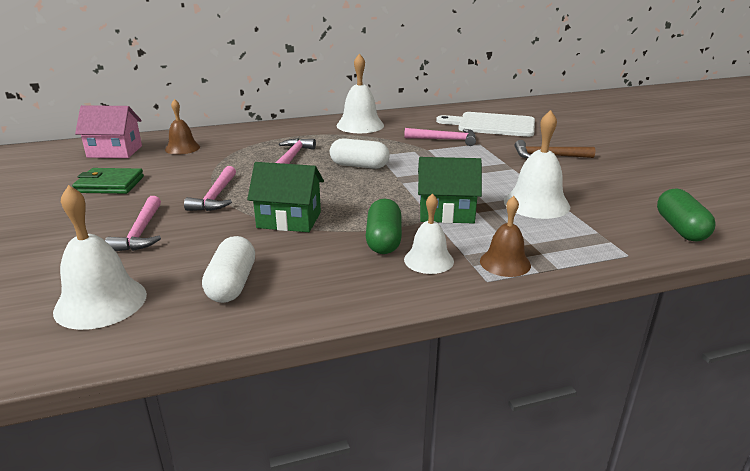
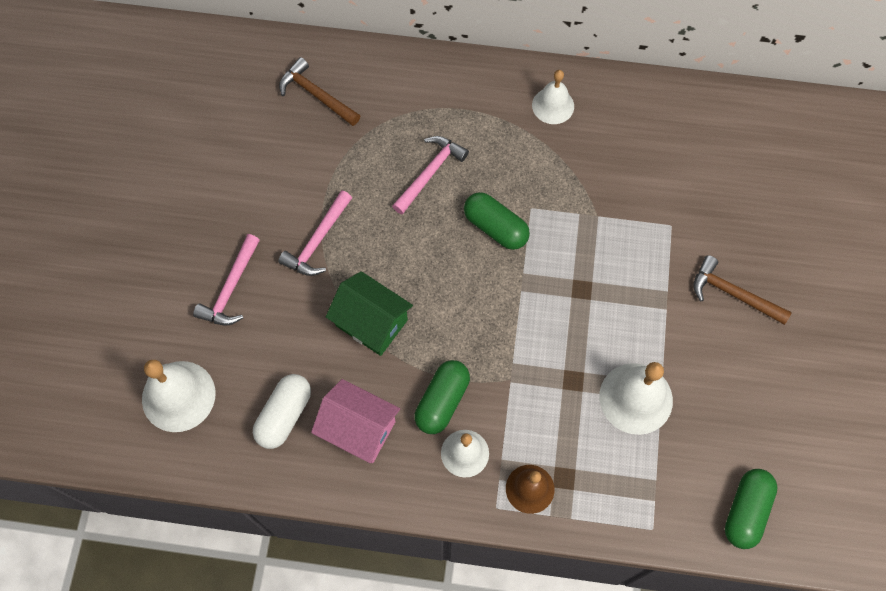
camera: 25 degrees right, 40 degrees up
green wallet [72,168,144,194] -> none
pink house [75,105,142,158] -> pink house moved to [311,379,400,463]
brown bell [165,99,200,155] -> brown hammer [279,57,360,126]
white capsule [330,138,390,169] -> green capsule [464,192,530,250]
white bell [337,53,384,133] -> white bell [532,70,574,124], size x0.64
pink hammer [404,128,476,146] -> none
green house [418,157,482,224] -> none
white cutting board [436,112,535,137] -> none

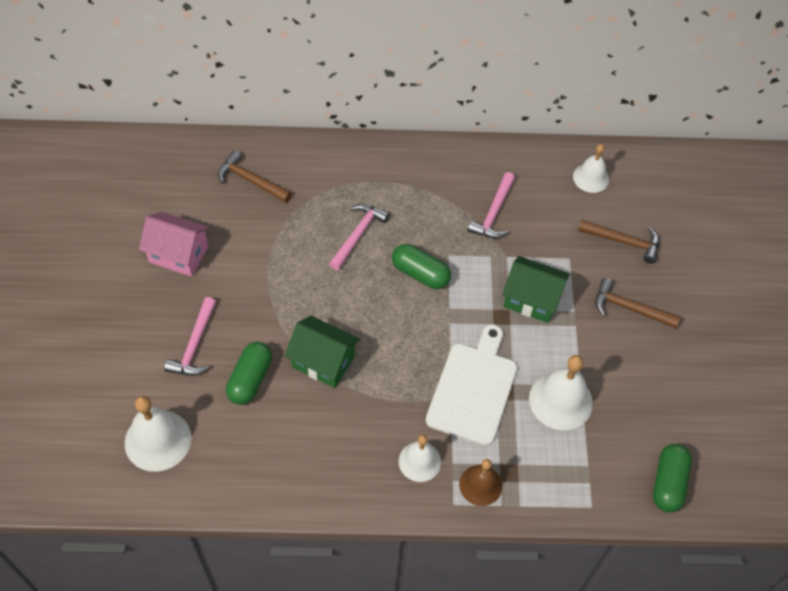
camera: 10 degrees left, 10 degrees down
white capsule [253,374,311,449] -> none
pink hammer [278,190,352,276] -> pink hammer moved to [467,172,515,238]
pink house [311,379,400,463] -> pink house moved to [139,212,210,277]
green capsule [414,360,470,434] -> green capsule moved to [226,342,272,405]
white bell [532,70,574,124] -> white bell moved to [573,144,609,193]
none -> white cutting board [426,324,517,446]
none -> green house [502,256,570,323]
none -> brown hammer [578,219,659,264]

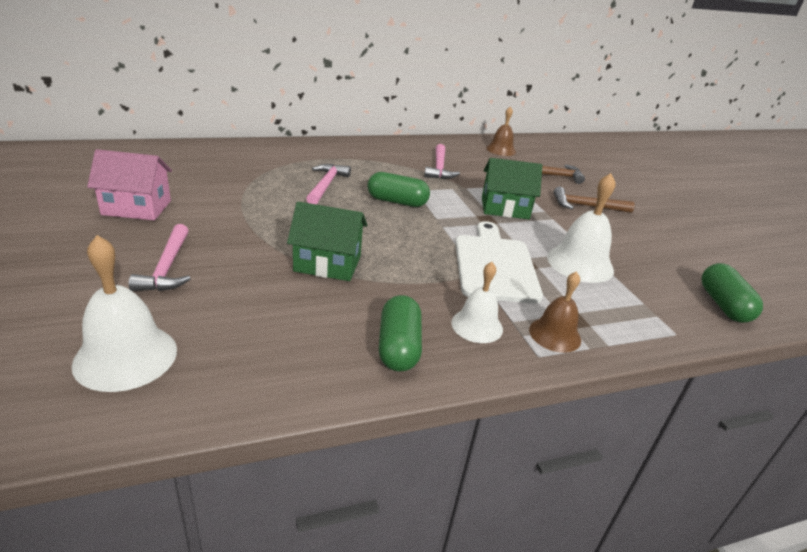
camera: 20 degrees left, 25 degrees down
brown hammer [218,150,292,203] -> none
green capsule [226,342,272,405] -> green capsule moved to [379,295,422,371]
white bell [573,144,609,193] -> brown bell [486,106,516,156]

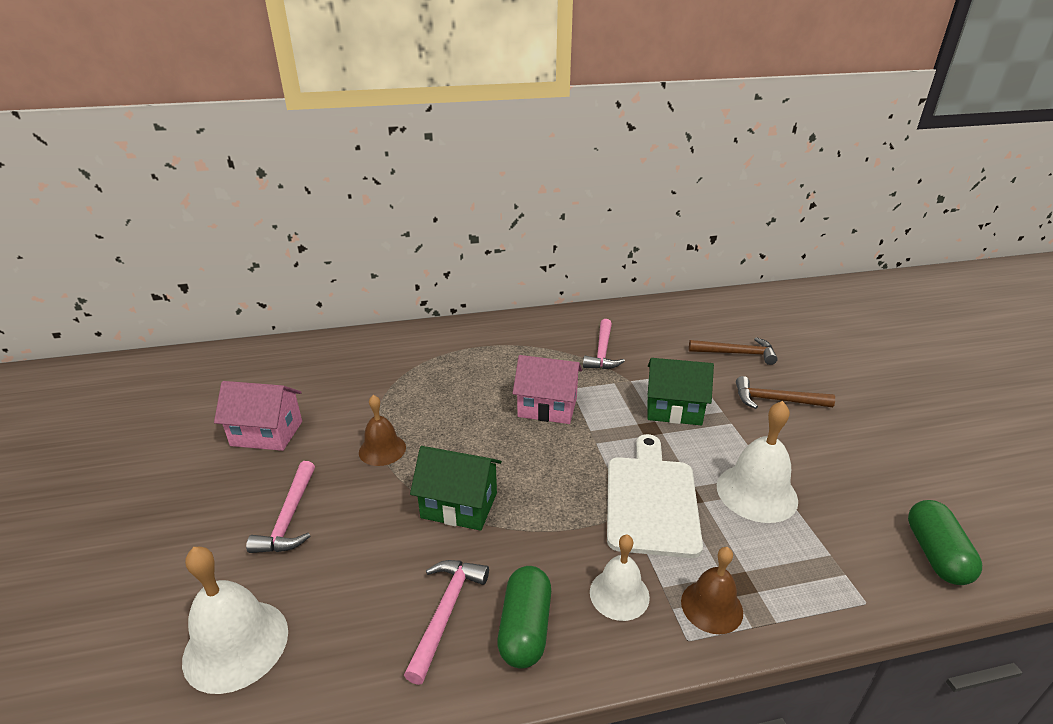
camera: 10 degrees right, 0 degrees up
pink hammer [306,164,351,204] -> pink hammer moved to [404,560,489,685]
green capsule [367,172,430,207] -> pink house [513,355,582,424]
brown bell [486,106,516,156] -> brown bell moved to [359,395,406,466]

